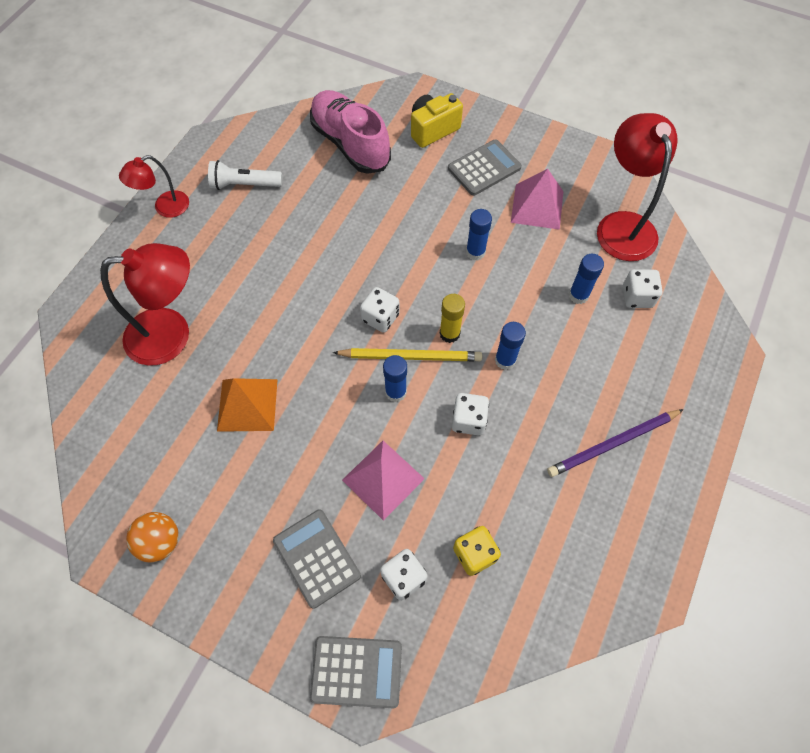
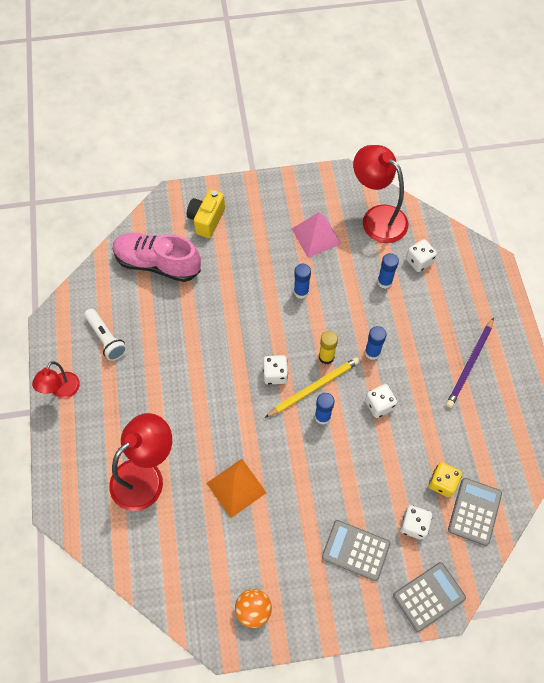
camera: 35 degrees left, 0 degrees up
white flashlight [208,160,282,190] -> white flashlight turned 90 degrees counterclockwise [84,308,127,361]
pink pyramid [342,441,425,521] -> none
grey calculator [448,140,522,196] -> grey calculator moved to [448,478,502,546]

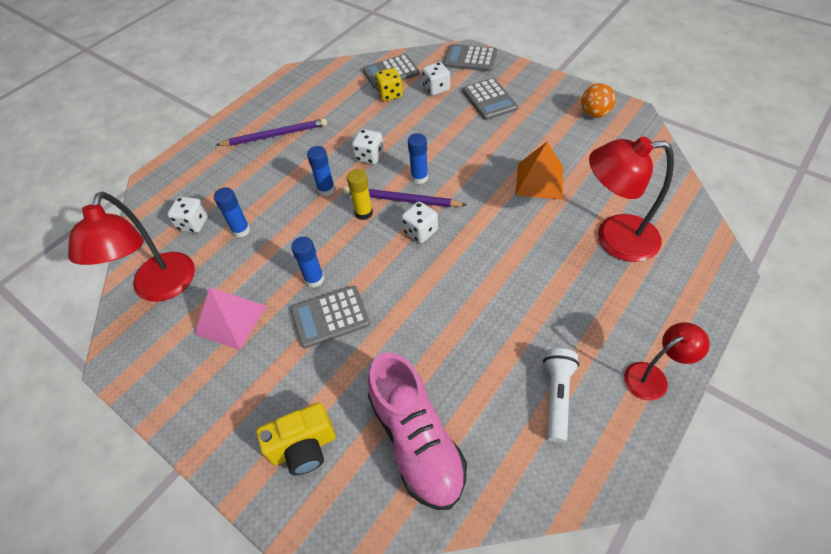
camera: 130 degrees left, 10 degrees down
yellow pencil [264,357,360,418] -> purple pencil [343,186,466,207]
none -> grey calculator [291,286,370,349]

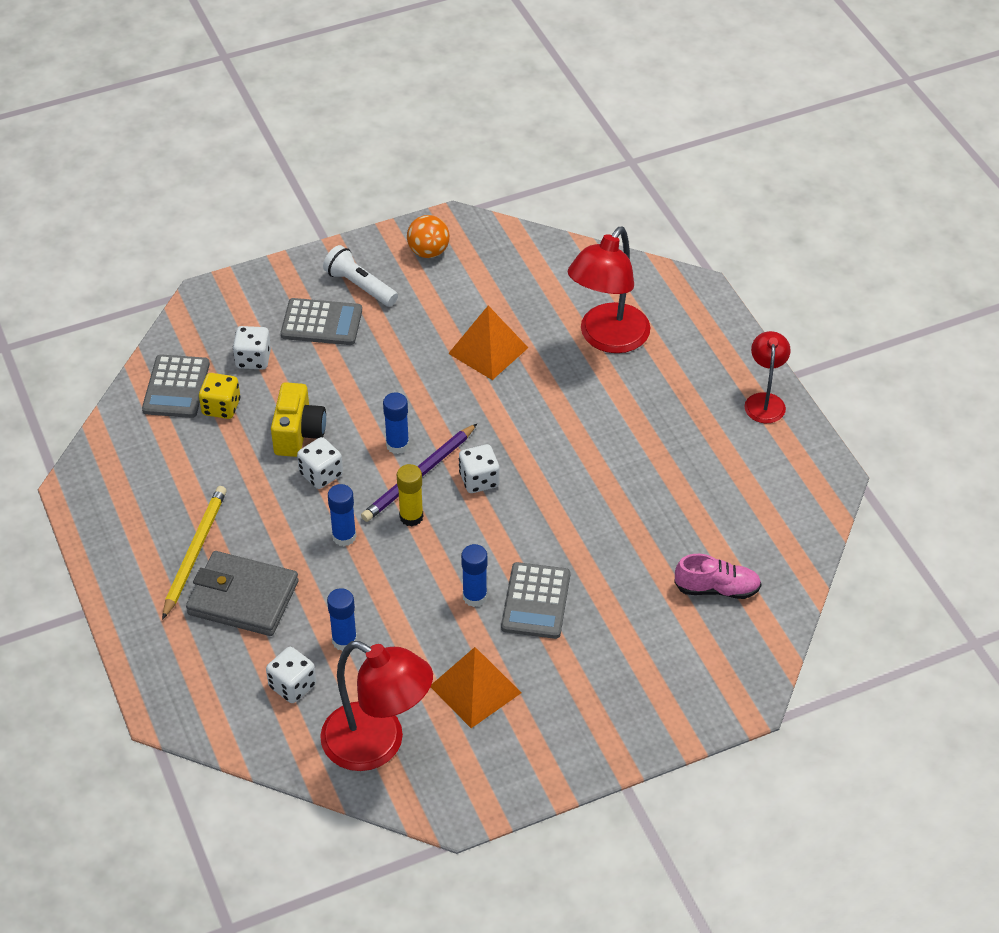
camera: 65 degrees left, 5 degrees down
pink pyramid [195,287,267,350] -> orange pyramid [431,647,521,728]
purple pencil [216,118,327,146] -> yellow pencil [162,486,227,620]
yellow camera [256,403,336,475] -> yellow camera moved to [271,382,326,457]
pink shoe [368,352,467,510] -> pink shoe [674,554,762,599], size x0.56
grey calculator [444,44,497,71] -> none
white flashlight [543,348,579,443] -> white flashlight moved to [323,245,398,307]
none -> grey wallet [186,551,299,636]

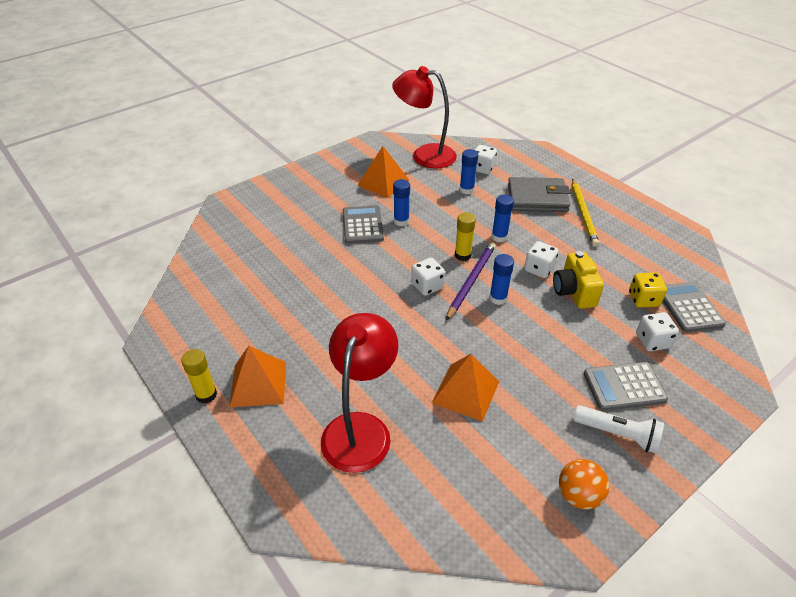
camera: 165 degrees right, 5 degrees down
pink shoe [674,554,762,599] -> none
red lamp [744,331,791,423] -> yellow glue stick [181,349,217,404]
none -> orange pyramid [229,346,286,408]

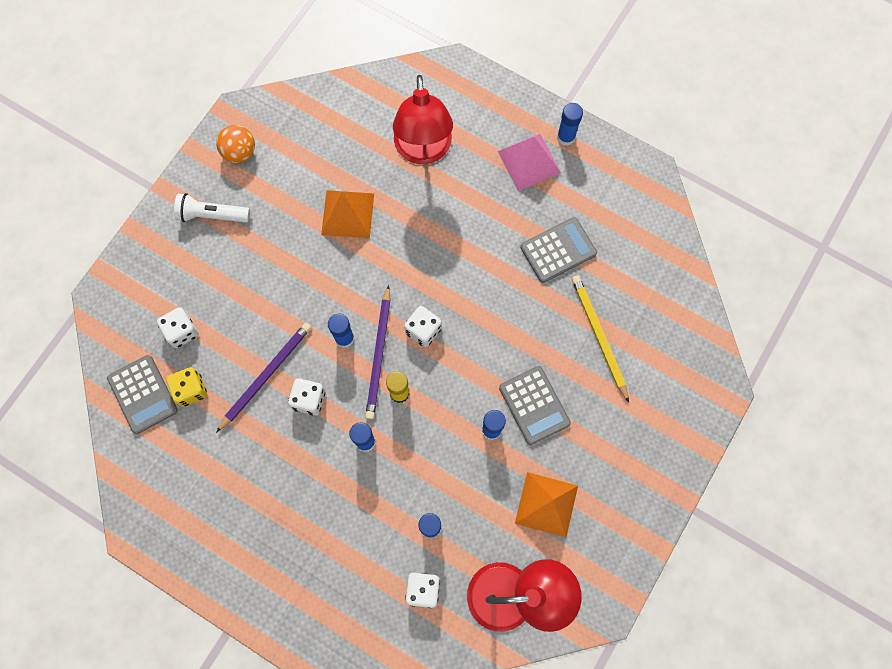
camera: 160 degrees right, 30 degrees up
yellow glue stick [181,349,217,404] -> blue glue stick [557,103,583,146]
orange pyramid [229,346,286,408] -> pink pyramid [498,134,561,191]
grey wallet [508,177,570,212] -> none
yellow camera [553,251,604,309] -> purple pencil [216,323,311,433]
yellow pencil [572,178,599,247] -> yellow pencil moved to [572,276,629,403]
grey calculator [584,362,668,411] -> grey calculator moved to [520,217,597,283]

